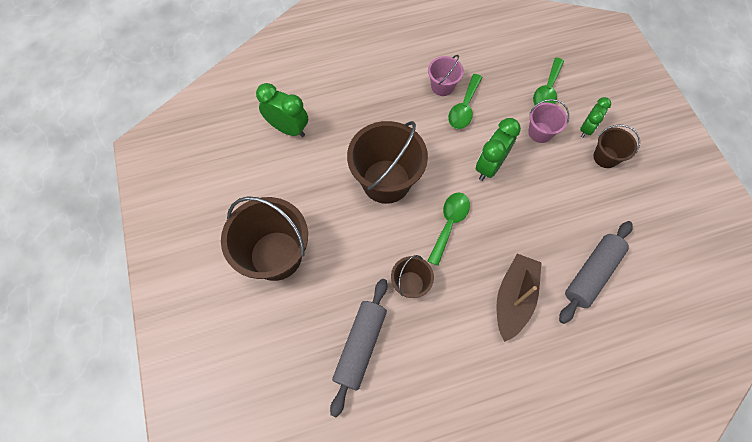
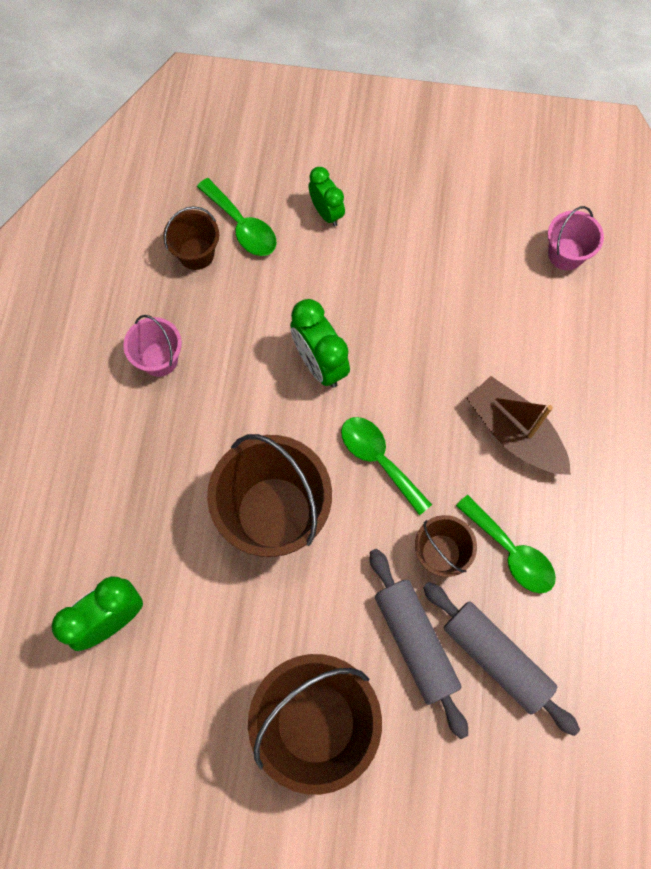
camera: 65 degrees left, 5 degrees up
green spoon [448,74,482,129] -> green spoon moved to [456,495,556,593]
pink bucket [528,99,569,143] -> pink bucket moved to [548,206,604,271]
grey rolling pin [559,221,633,324] -> grey rolling pin moved to [370,549,468,739]
brown bucket [593,125,640,168] -> brown bucket moved to [163,206,219,270]

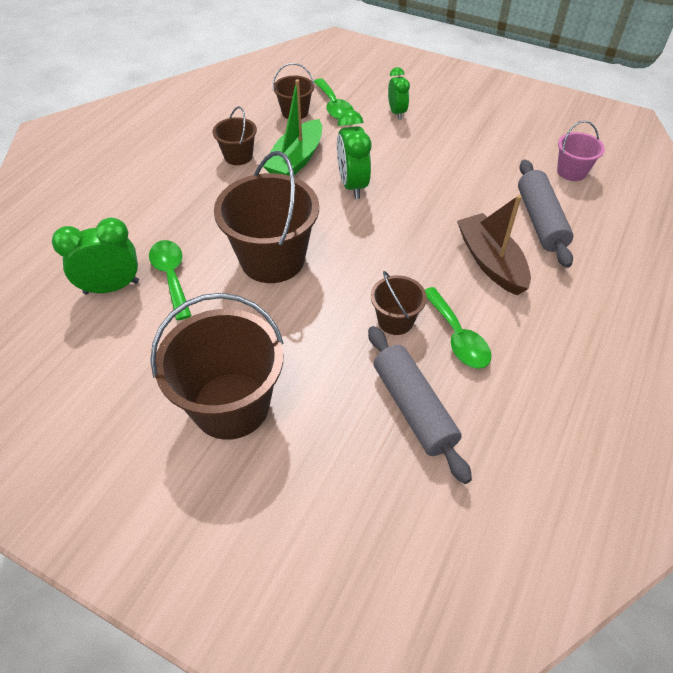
camera: 20 degrees right, 20 degrees down
pink bucket [123,315,182,377] -> brown bucket [213,106,257,165]
green spoon [341,417,432,516] -> green spoon moved to [149,240,192,320]
grey rolling pin [370,549,468,739] -> grey rolling pin moved to [518,159,573,268]
none -> green boat [263,79,322,176]

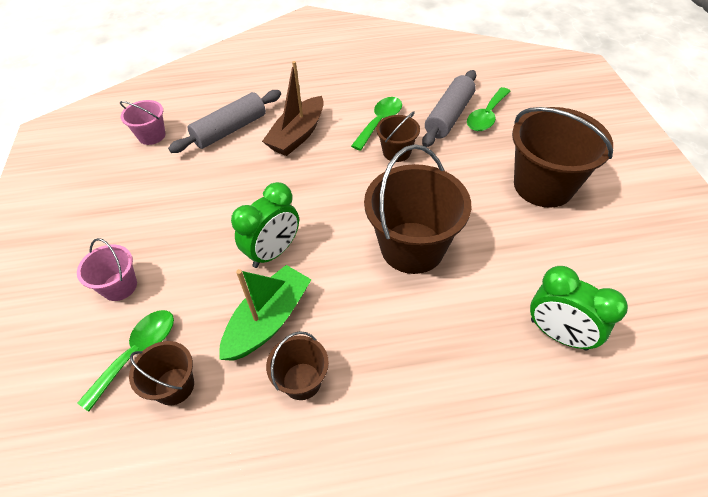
camera: 125 degrees left, 0 degrees up
green spoon [149,240,192,320] -> green spoon moved to [467,87,510,131]
green boat [263,79,322,176] -> green boat turned 45 degrees counterclockwise [219,265,312,361]
green clock [388,67,410,120] -> pink bucket [77,238,137,301]

